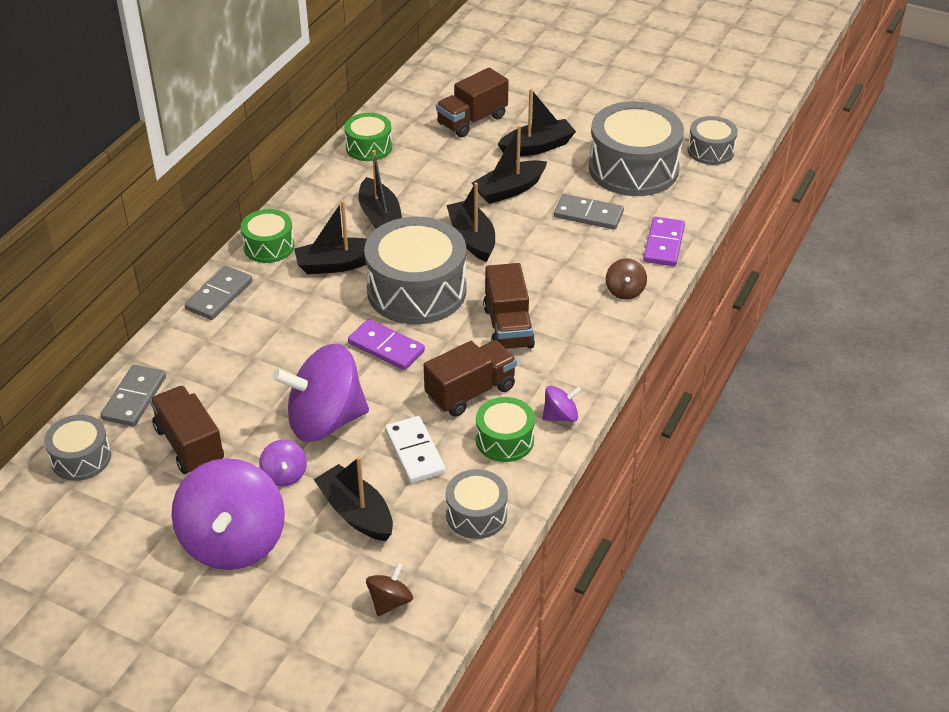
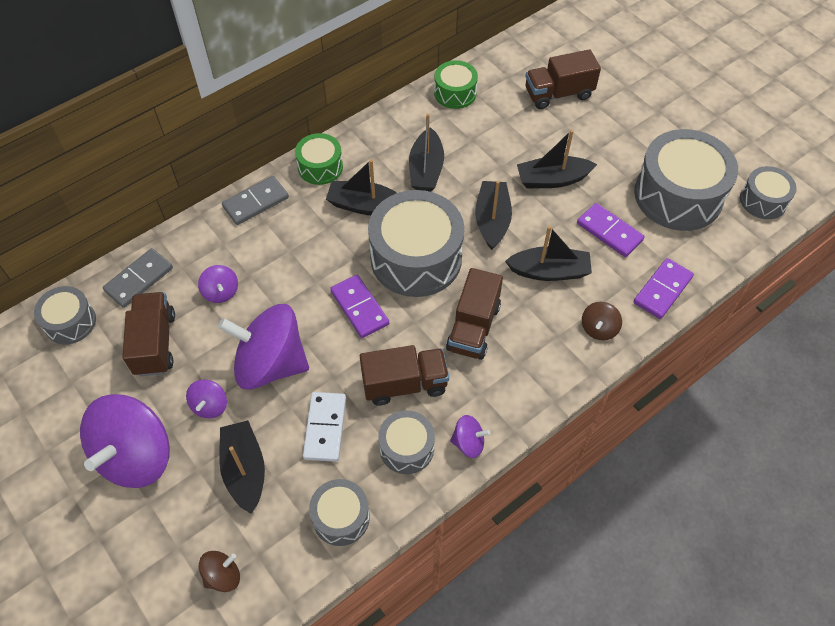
camera: 25 degrees right, 15 degrees up
green drum [476,397,535,462] -> grey drum [378,410,435,474]
black boat [498,89,576,157] -> black boat moved to [505,226,592,281]
grey domino [554,194,624,230] -> purple domino [577,203,645,257]
none -> purple spinning top [198,265,238,303]

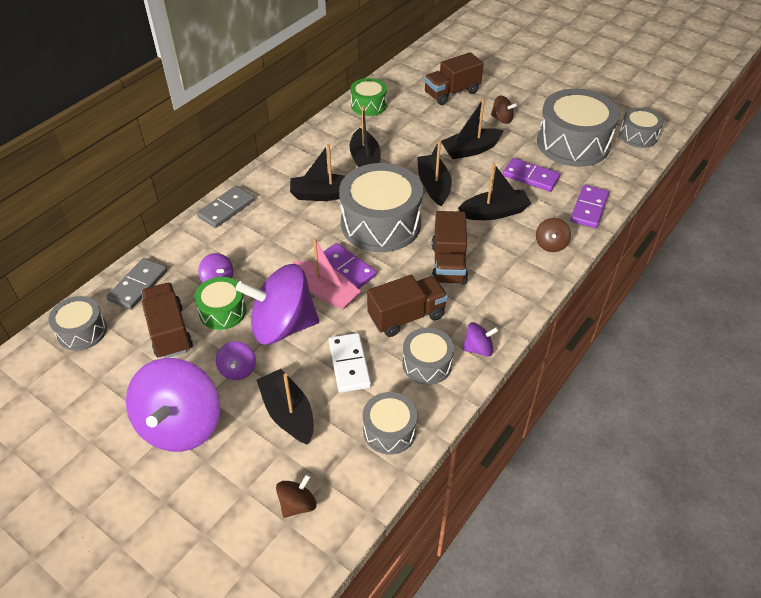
camera: 15 degrees left, 10 degrees down
green drum [295,133,343,185] -> green drum moved to [194,277,246,330]
none -> pink boat [293,237,361,310]
none -> brown spinning top [491,96,517,124]

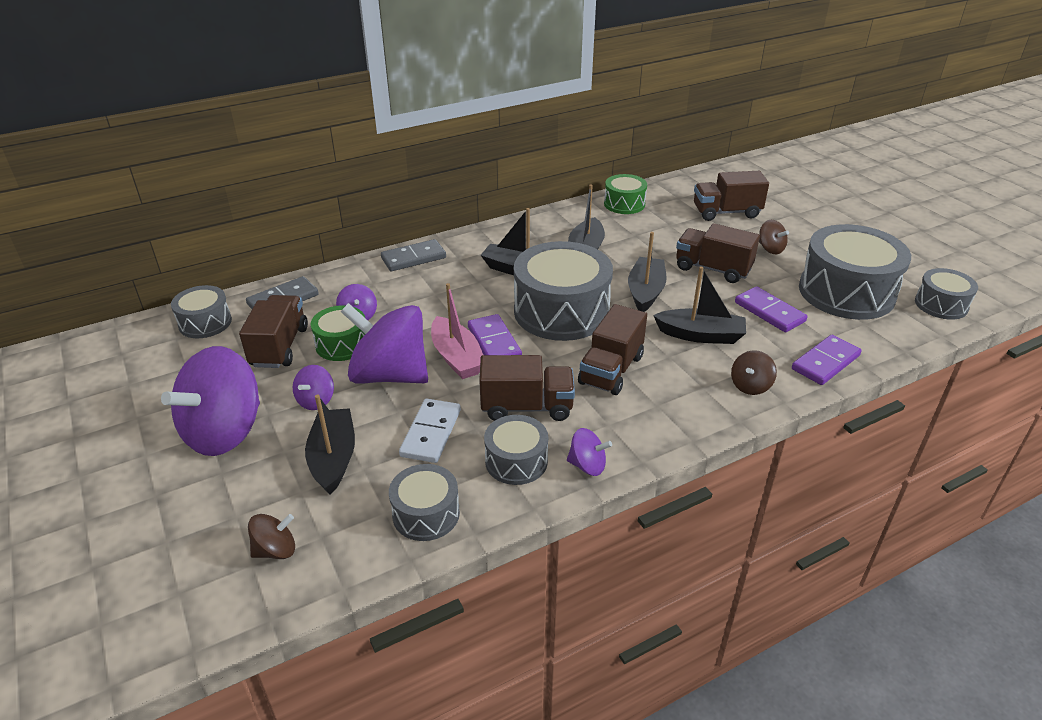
camera: 25 degrees right, 10 degrees down
black boat [441,98,504,159] -> brown truck [676,223,760,283]

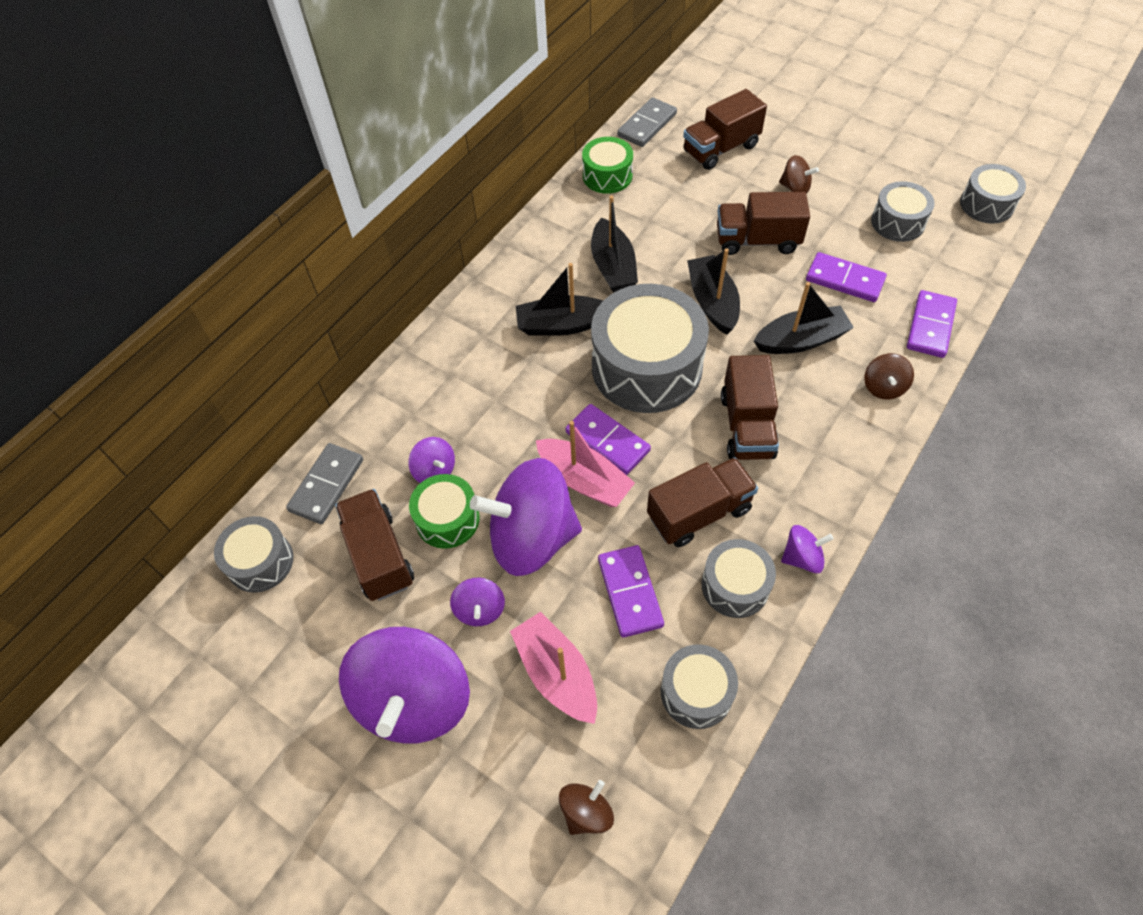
camera: 25 degrees left, 20 degrees up
black boat [305,395,355,494] -> pink boat [510,612,597,724]
grey domino [381,239,446,271] -> grey domino moved to [617,97,677,147]
white domino [399,399,461,463] -> purple domino [598,545,664,638]
grey drum [799,224,911,320] -> grey drum [871,181,935,242], size x0.53

